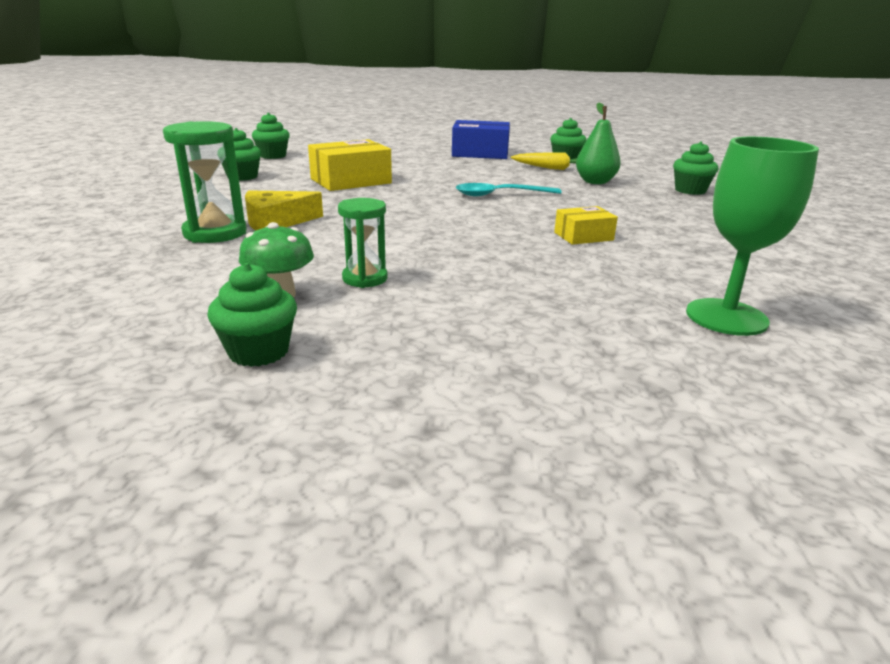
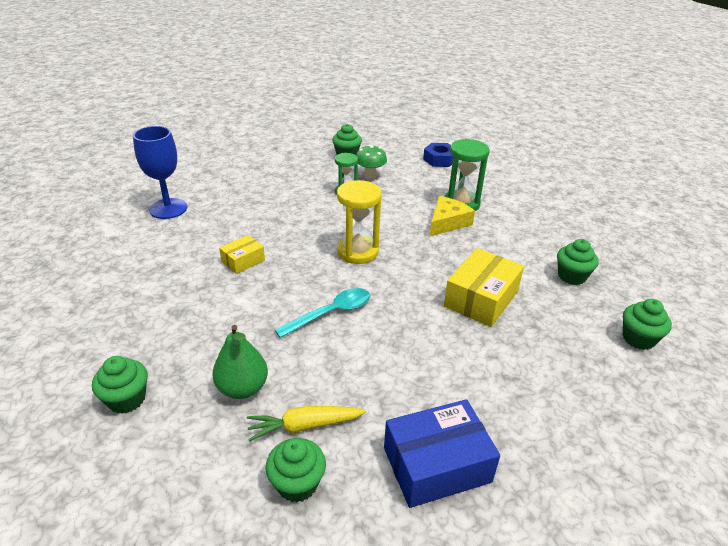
camera: 155 degrees right, 10 degrees up
green goblet [686,137,819,336] -> blue goblet [133,126,187,219]
none -> yellow hourglass [337,180,382,264]
none -> blue nut [423,143,453,167]

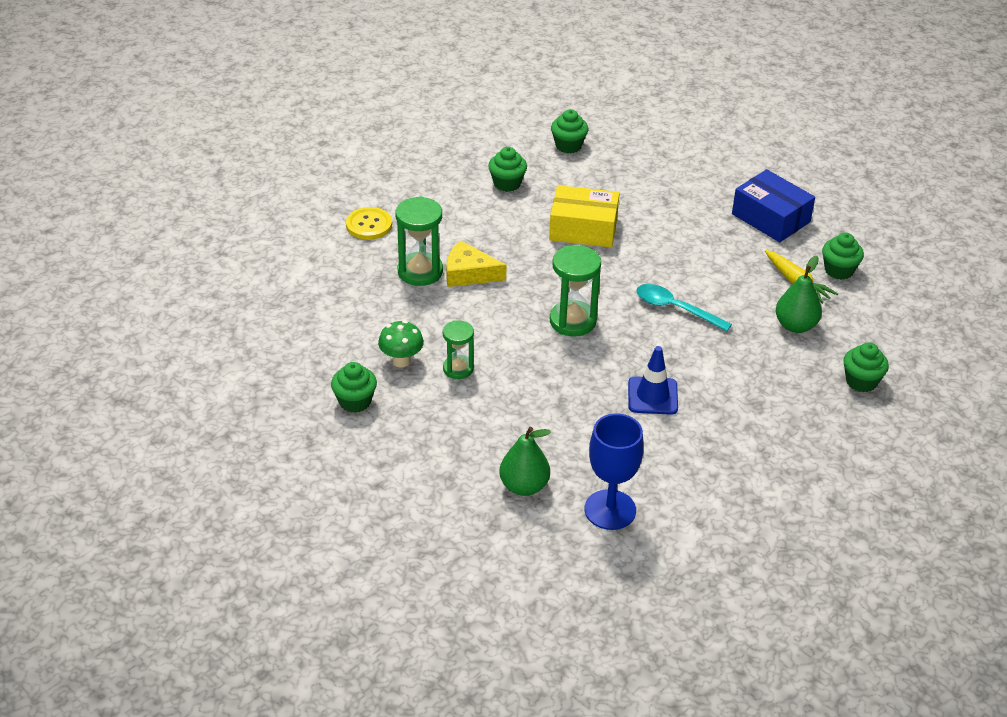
camera: 115 degrees left, 5 degrees up
yellow box [219,235,265,274] -> blue traffic cone [628,346,678,415]
yellow hourglass [337,180,382,264] -> green hourglass [550,245,601,336]
blue nut [423,143,453,167] -> none
none -> yellow button [346,207,392,240]
none -> green pear [499,427,551,496]

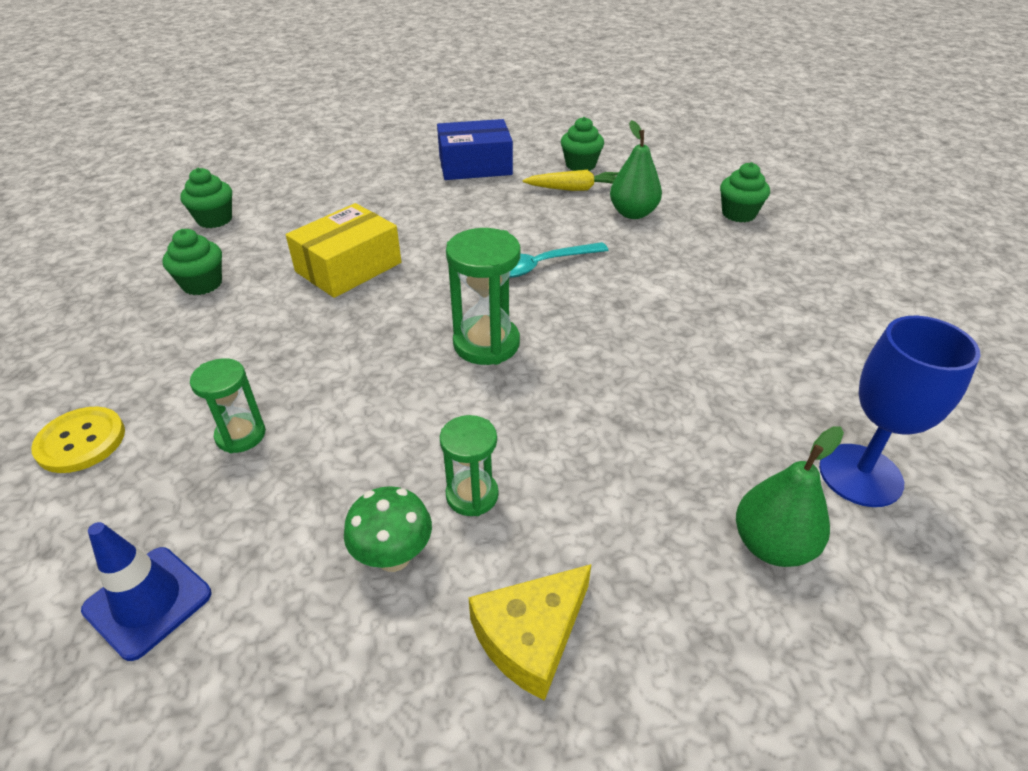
camera: 55 degrees left, 0 degrees up
green cupcake [331,362,377,413] -> none
green hourglass [396,196,443,286] -> green hourglass [190,358,266,453], size x0.63
yellow cheese [446,241,507,287] -> yellow cheese moved to [468,564,591,701]
blue traffic cone [628,346,678,415] -> blue traffic cone moved to [81,522,211,661]

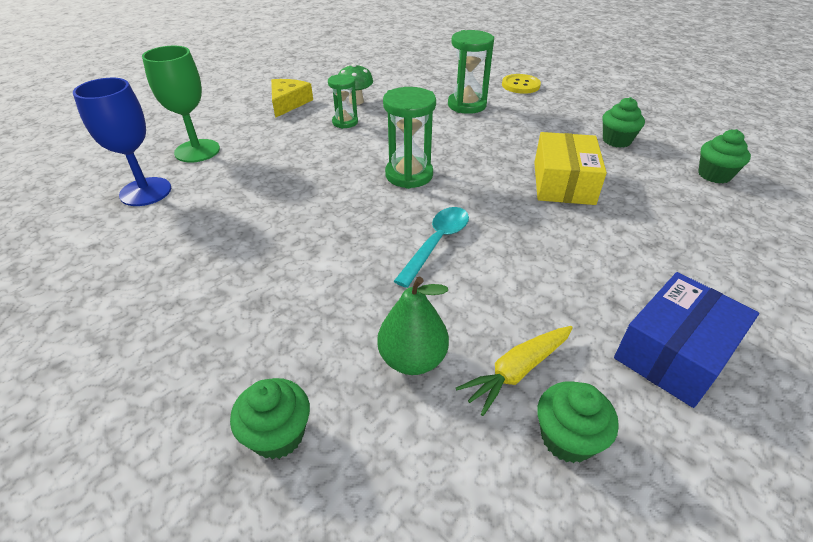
camera: 145 degrees right, 0 degrees up
blue traffic cone [81,522,211,661] -> none
green hourglass [190,358,266,453] -> green hourglass [448,30,494,114], size x1.59
green pear [736,426,844,567] -> green goblet [142,46,220,163]

